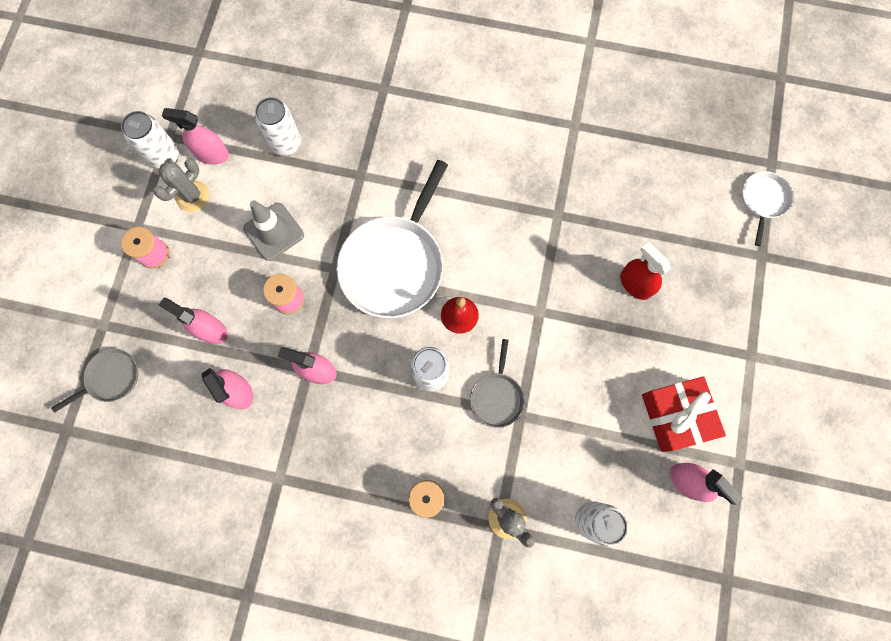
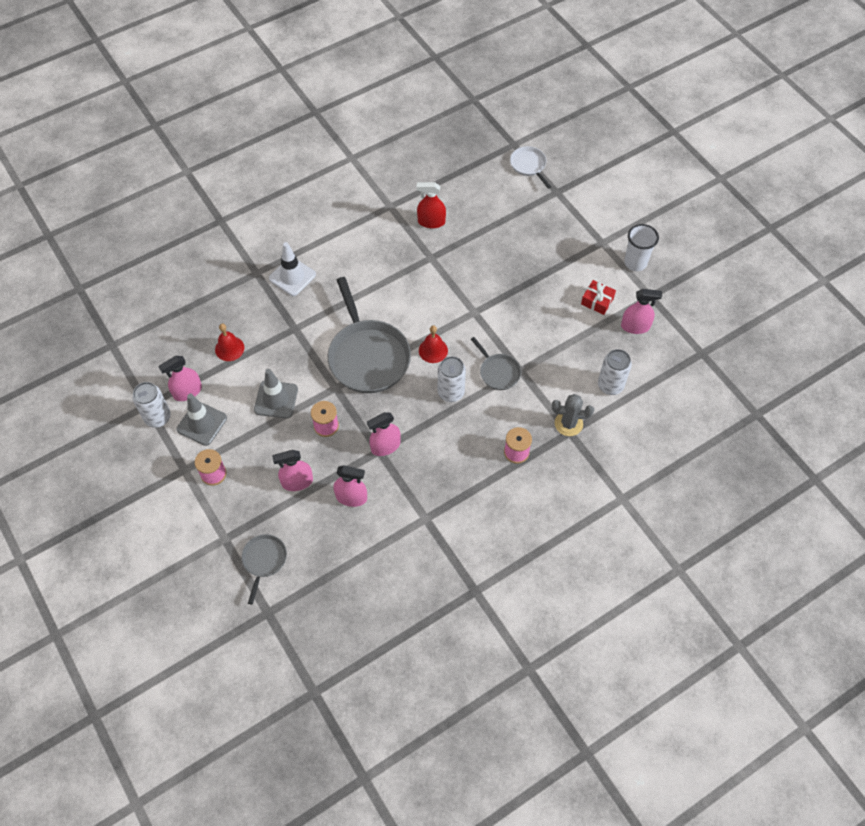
camera: 45 degrees left, 15 degrees down
grey cactus [154,158,209,212] -> grey traffic cone [177,394,227,446]
white can [255,97,301,156] -> red bell [215,324,244,361]
white pan [337,160,448,318] -> grey pan [328,277,411,393]
red spray bottle [620,242,671,300] -> red spray bottle moved to [416,182,446,228]
red gift [642,376,726,452] -> red gift [581,280,616,315], size x0.60
none -> white traffic cone [269,242,316,296]
none -> white cup [624,224,659,271]

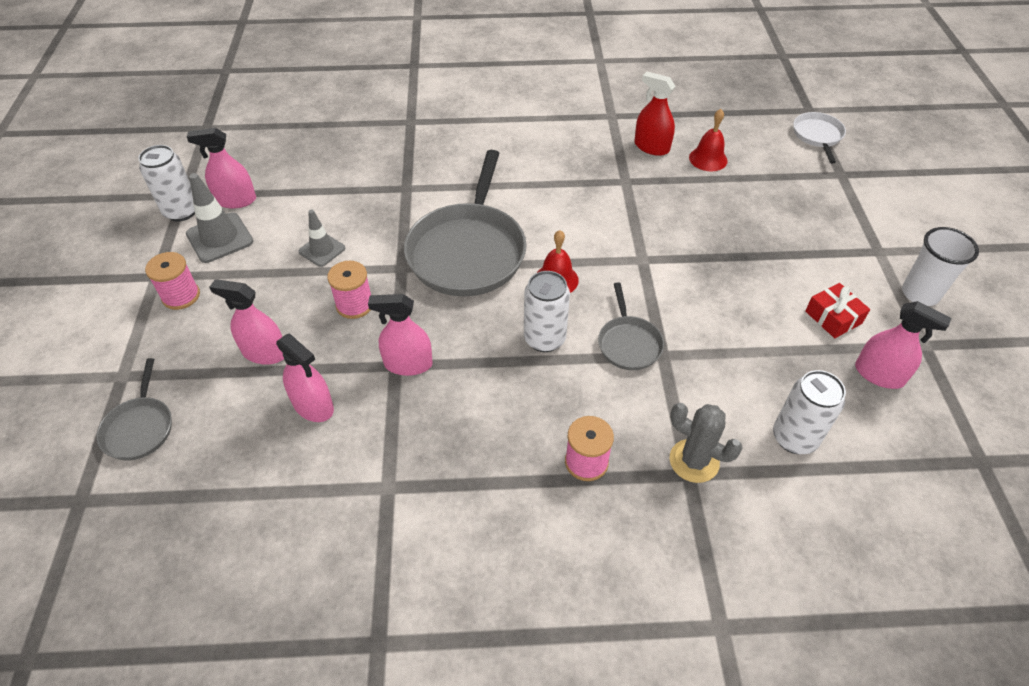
camera: 30 degrees right, 10 degrees down
red bell [215,324,244,361] -> red bell moved to [689,109,728,171]
grey pan [242,534,287,605] -> grey pan turned 135 degrees clockwise [96,358,172,460]
grey traffic cone [254,369,298,418] -> grey traffic cone [299,209,345,267], size x0.65
white traffic cone [269,242,316,296] -> none

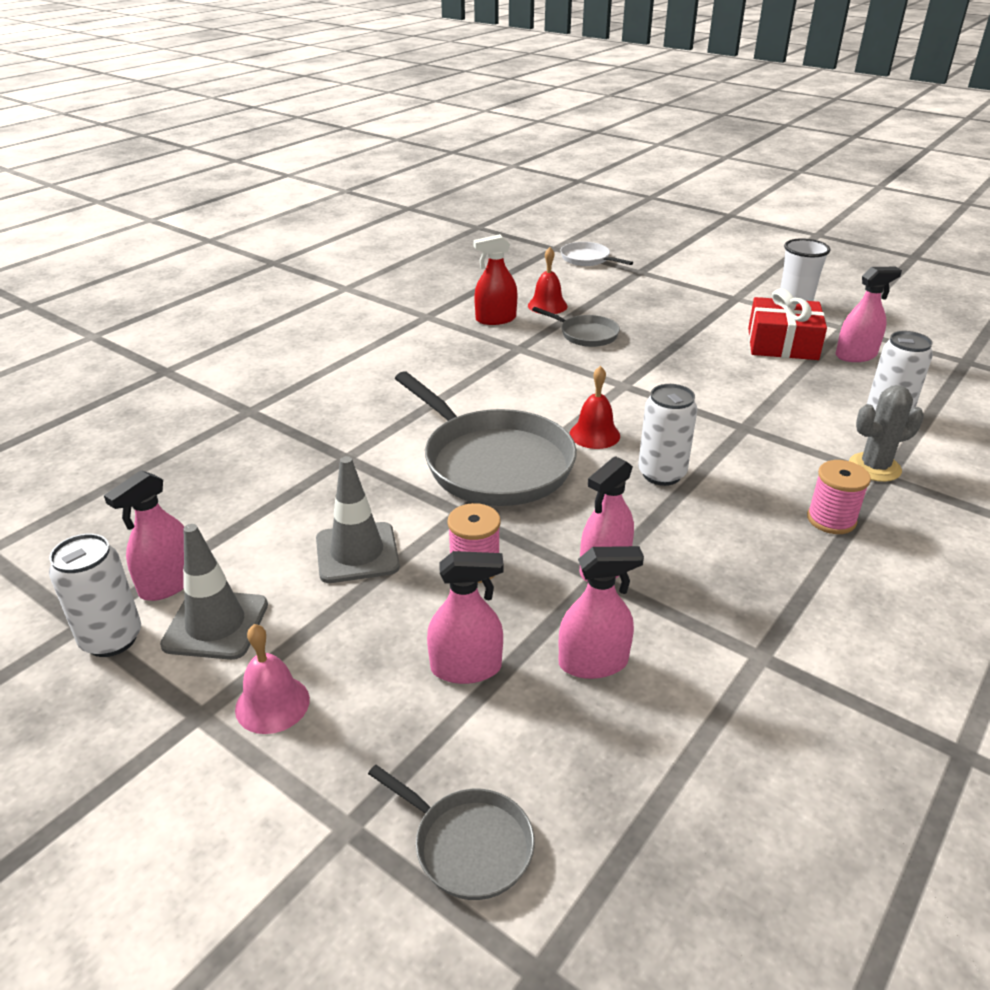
camera: 50 degrees left, 15 degrees down
pink spool [145,252,200,310] -> pink bell [235,624,310,734]
pink spray bottle [209,279,284,365] -> pink spray bottle turned 150 degrees counterclockwise [427,551,504,684]
grey traffic cone [299,209,345,267] -> grey traffic cone [316,456,400,583], size x1.54
grey pan [598,282,664,370] -> grey pan moved to [532,307,620,347]
red gift [805,283,870,338] -> red gift [748,288,827,360], size x1.67

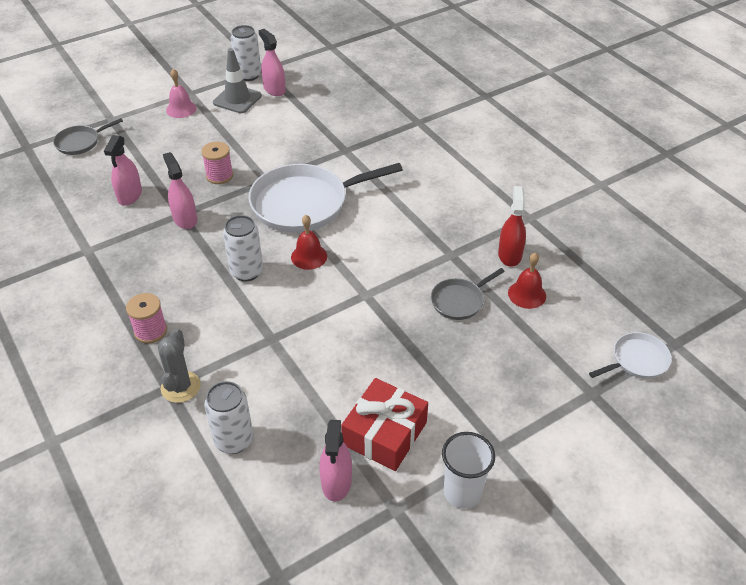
camera: 110 degrees right, 10 degrees up
grey traffic cone [316,456,400,583] -> none
grey pan [395,371,577,506] -> white pan [249,163,403,233]
pink spray bottle [427,551,504,684] -> none

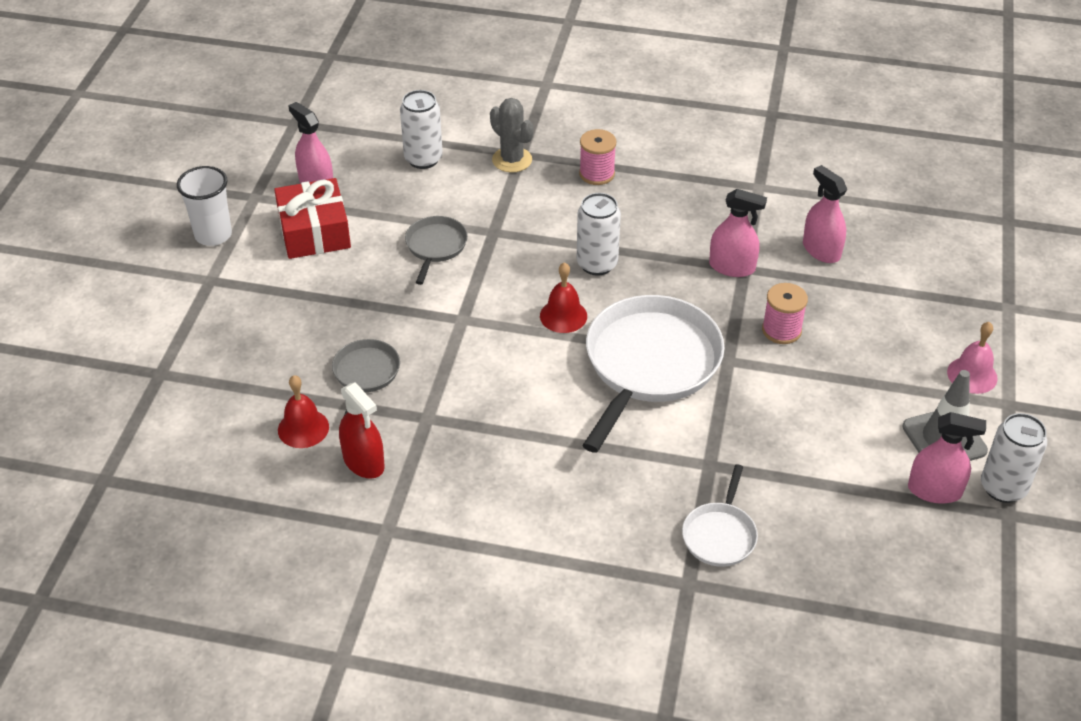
camera: 135 degrees right, 0 degrees up
grey pan [53,118,123,155] -> grey pan moved to [405,216,468,285]
white pan [589,332,672,379] -> white pan moved to [682,464,758,567]

